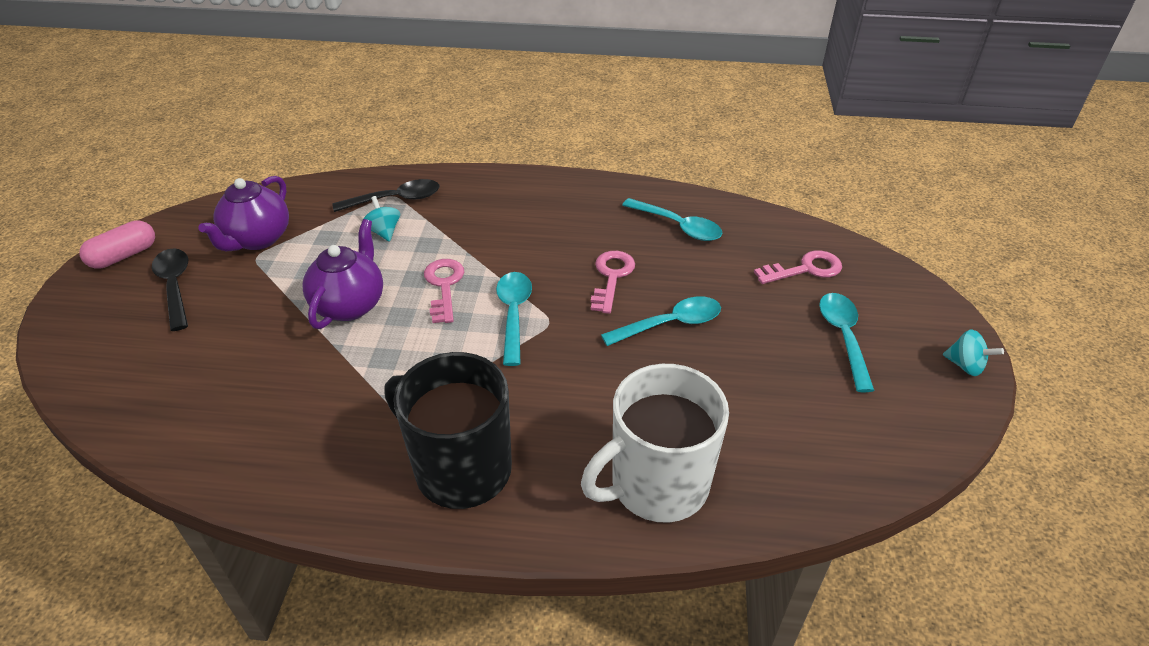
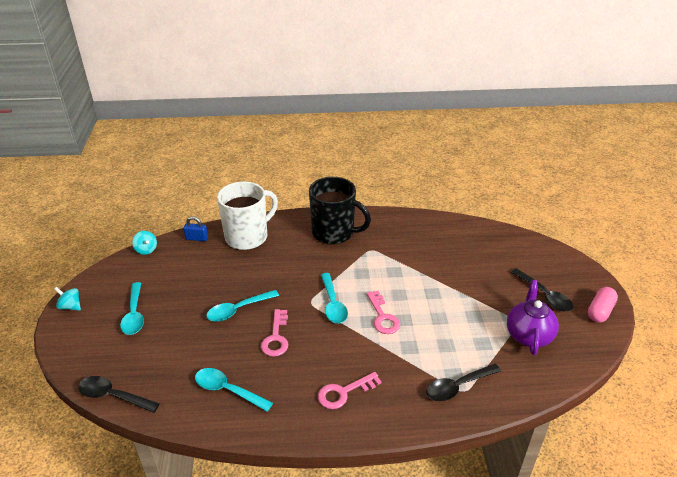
camera: 170 degrees right, 5 degrees down
purple teapot [302,219,383,329] -> none
turquoise spinning top [362,196,400,242] -> turquoise spinning top moved to [132,231,157,255]
pink key [754,250,842,284] -> pink key moved to [318,372,382,409]
none -> black spoon [78,376,160,413]
none -> blue padlock [183,216,208,242]

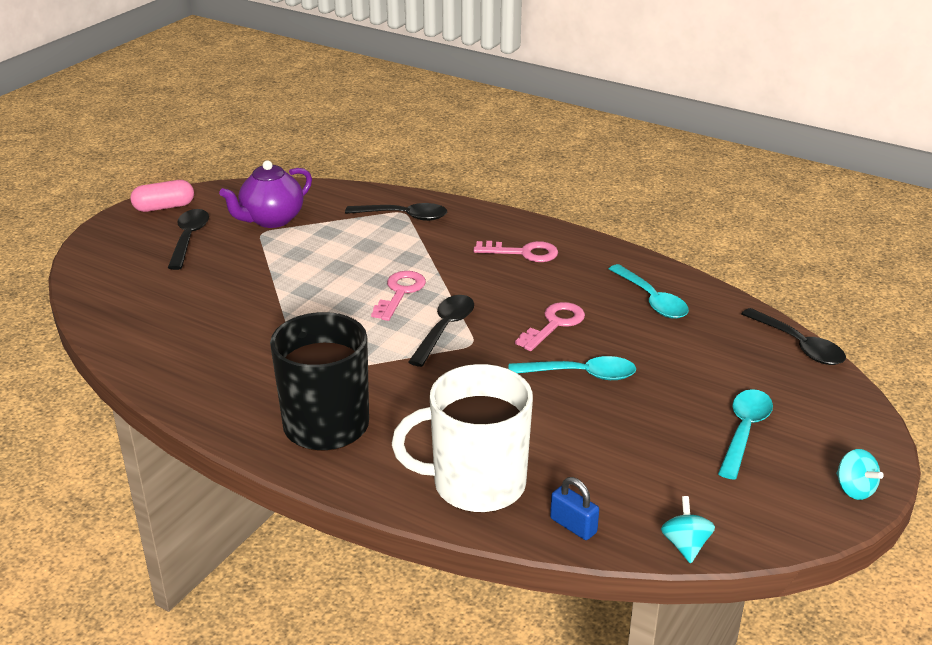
camera: 145 degrees left, 5 degrees down
turquoise spoon [321,273,348,323] -> black spoon [408,295,474,367]

